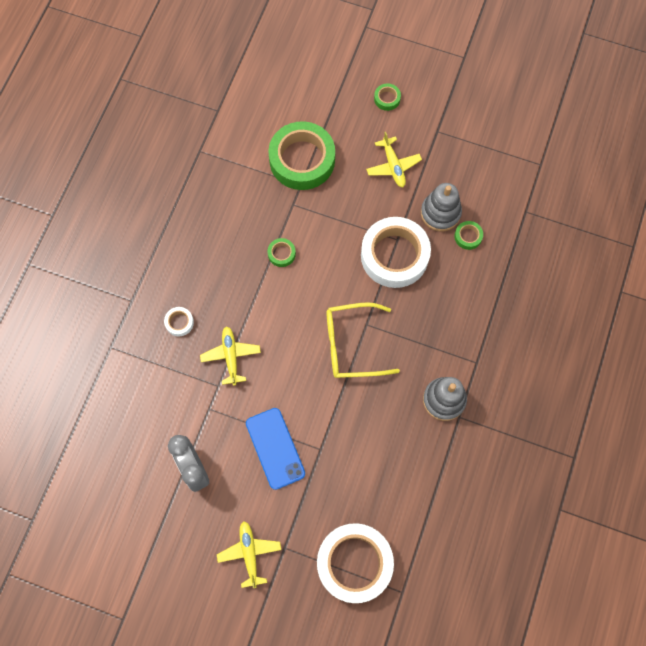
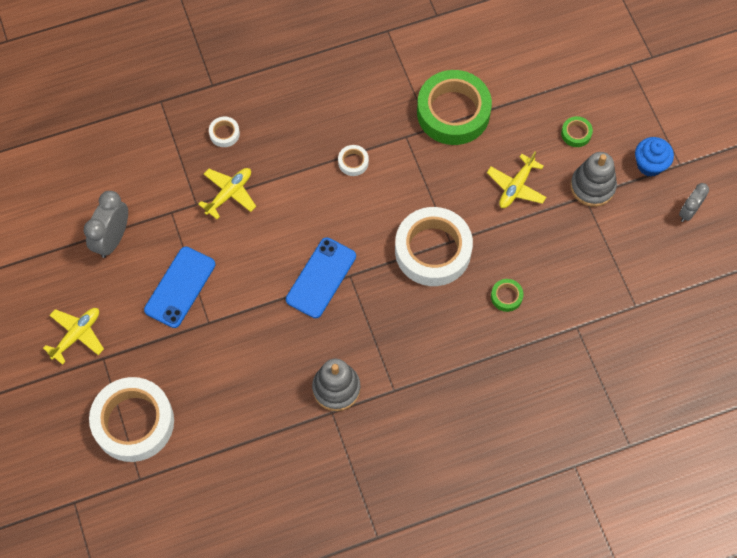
camera: 50 degrees right, 5 degrees down
green tape [268,238,296,267] -> white tape [338,145,369,176]
yellow glasses [326,302,400,378] -> blue phone [286,238,356,318]
grey stacking toy [421,183,462,231] -> grey stacking toy moved to [570,152,617,207]
none -> blue cupcake [635,137,674,177]
none -> grey clock [679,183,709,222]

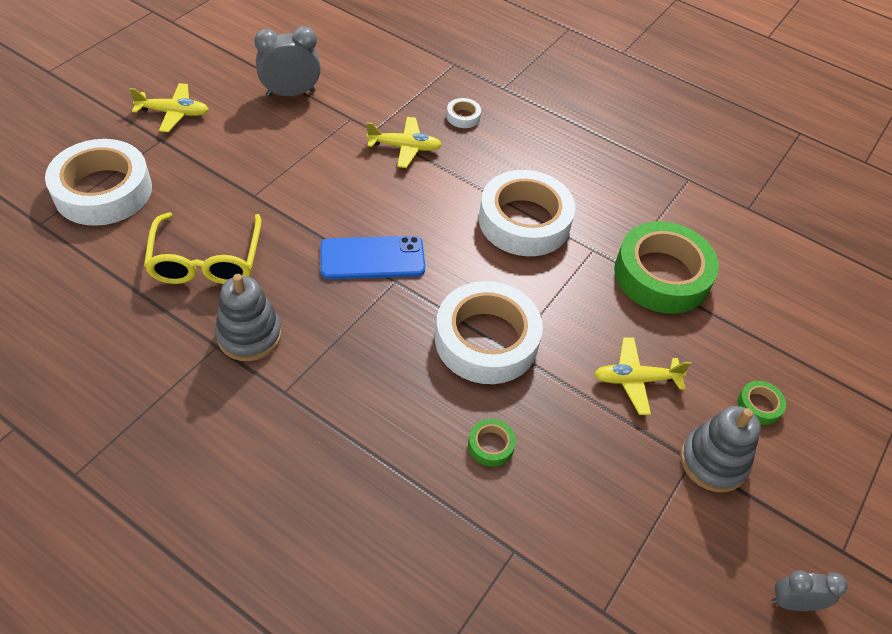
camera: 50 degrees right, 15 degrees down
blue phone [144,247,215,328] -> none
white tape [338,145,369,176] -> white tape [479,170,575,256], size x2.44
blue cupcake [635,137,674,177] -> none
none -> yellow glasses [144,212,261,284]

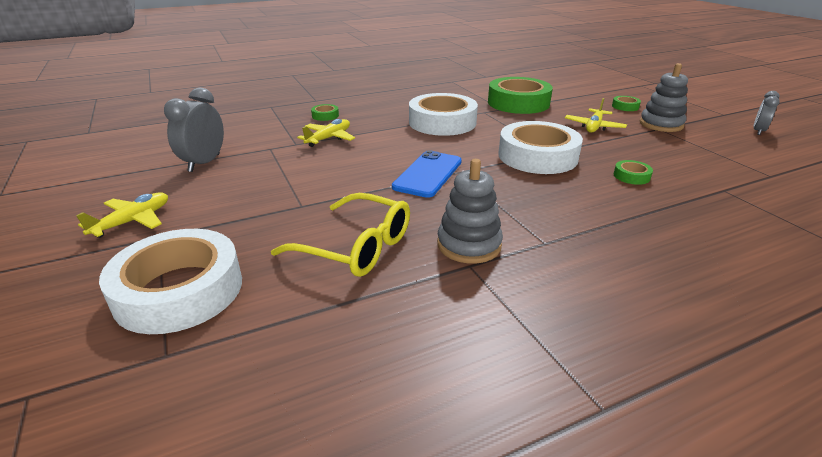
camera: 55 degrees left, 20 degrees down
white tape [446,98,481,128] -> green tape [311,104,339,121]

